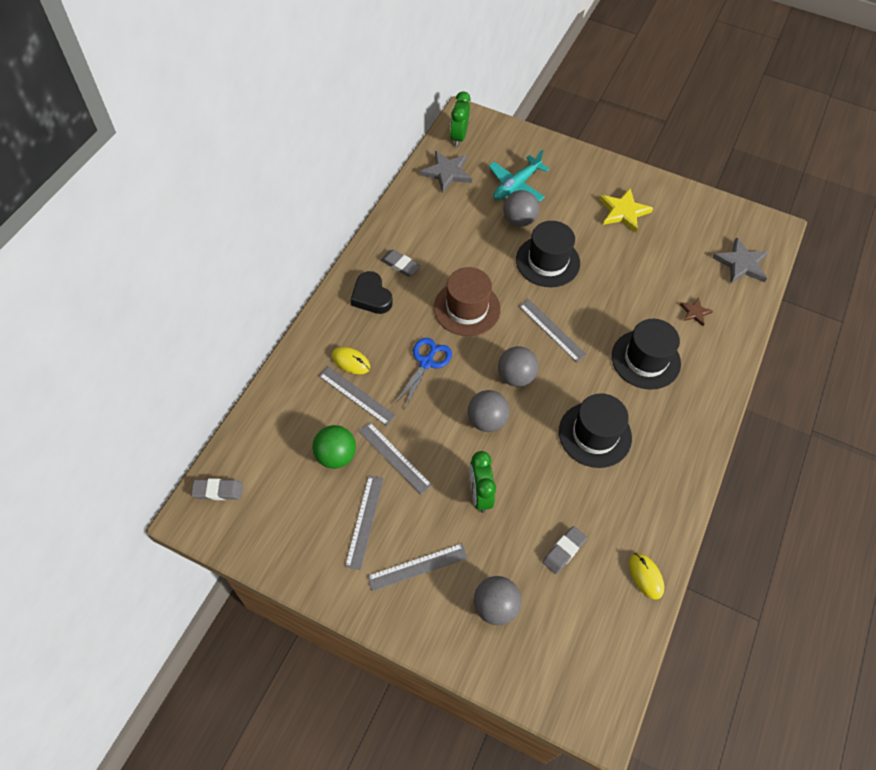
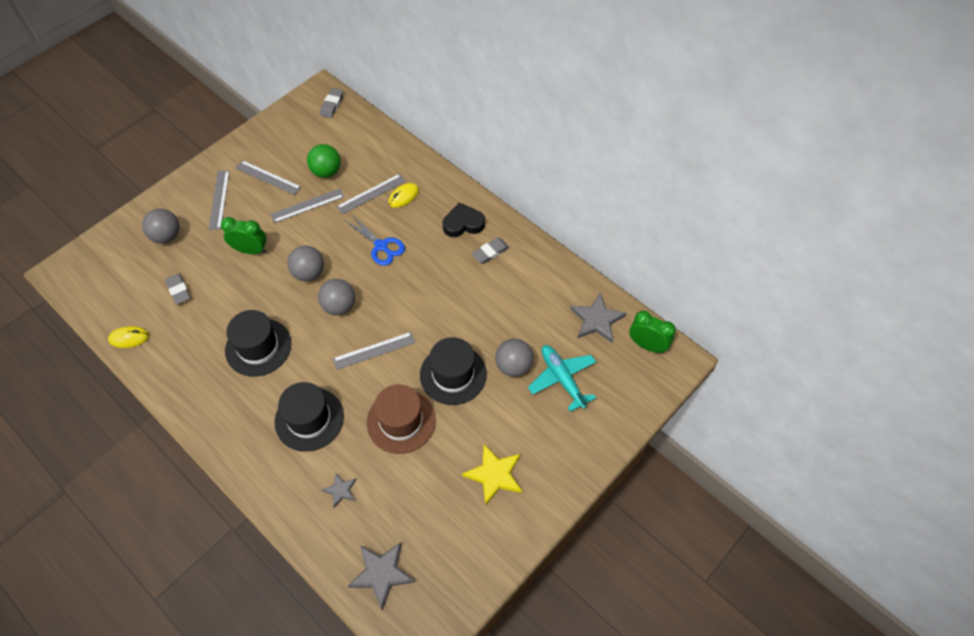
camera: 110 degrees right, 0 degrees up
brown hat [434,267,501,336] -> brown hat moved to [367,384,436,454]
brown star [680,298,713,326] -> grey star [322,473,357,508]

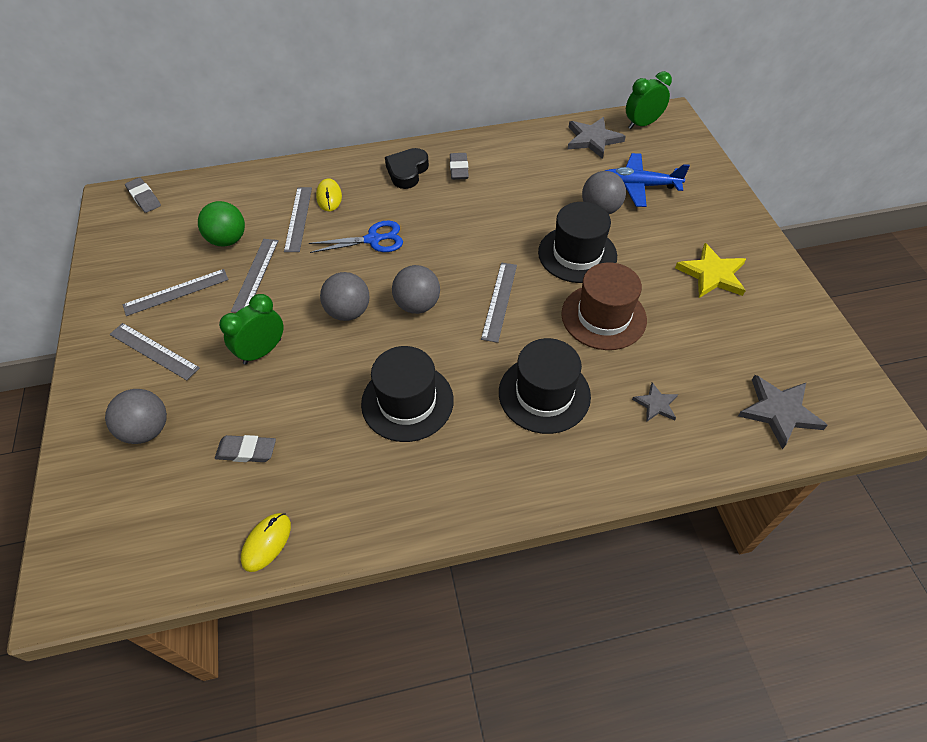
camera: 55 degrees left, 5 degrees down
turquoise plane [528,345,596,412] -> blue plane [605,153,690,207]

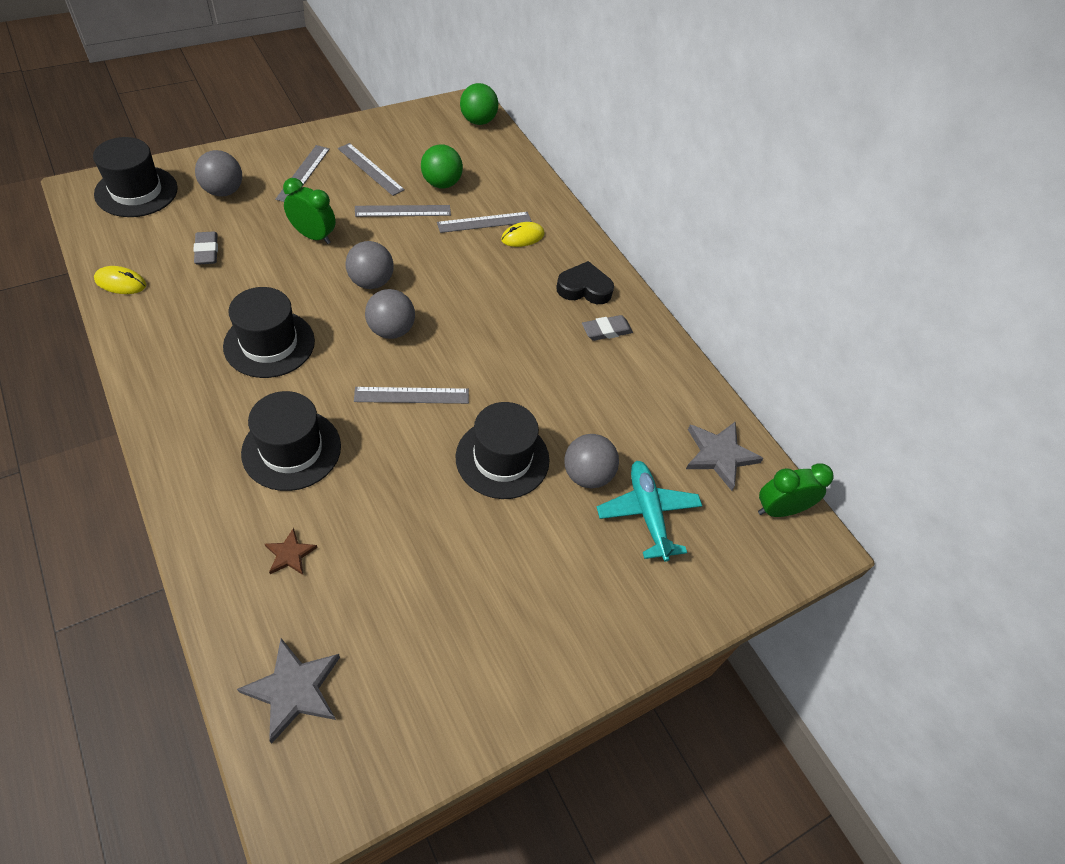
camera: 65 degrees right, 0 degrees up
grey eraser [125,177,161,213] -> green ball [460,83,499,125]
blue scissors [309,220,403,253] -> none
brown hat [561,262,647,350] -> none
blue plane [605,153,690,207] -> turquoise plane [597,461,702,562]
green clock [626,71,672,129] -> green clock turned 60 degrees counterclockwise [758,464,834,517]
grey star [632,382,678,422] -> brown star [265,528,318,575]
yellow star [675,243,746,298] -> none
none -> black hat [93,137,178,217]

